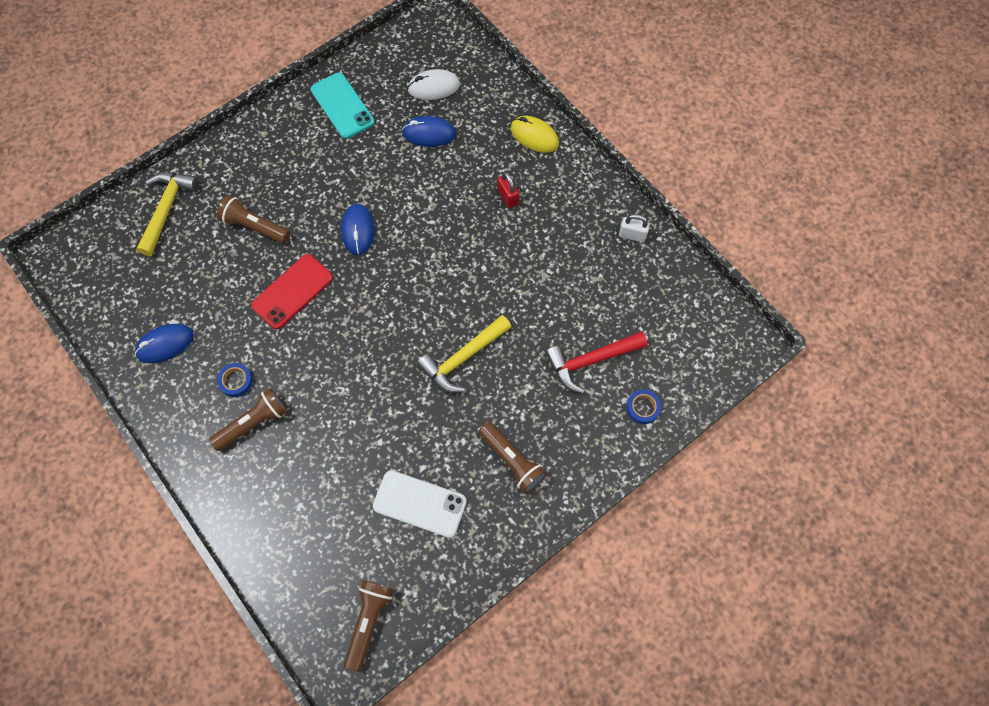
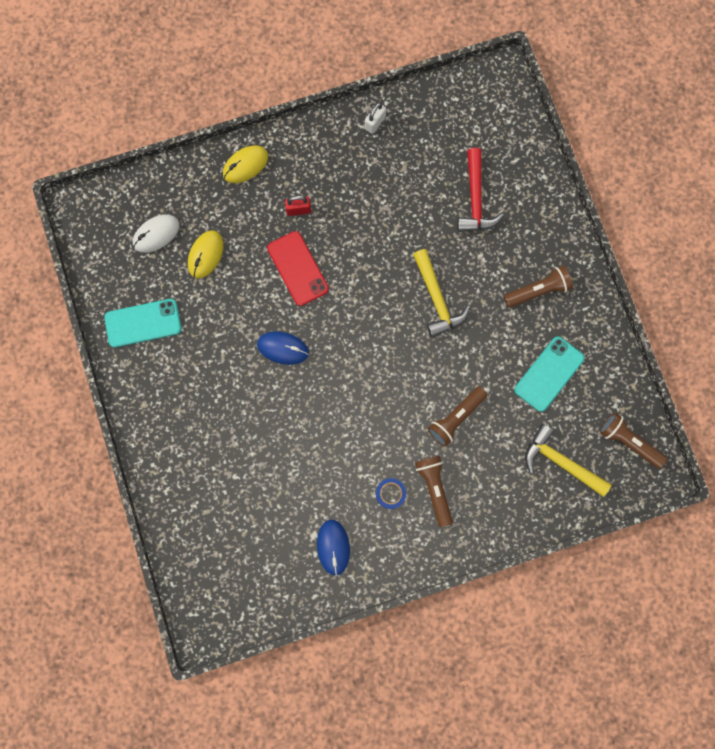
camera: 70 degrees left, 10 degrees up
yellow hammer [136,173,199,256] -> yellow hammer moved to [525,424,611,497]
brown flashlight [216,195,290,243] -> brown flashlight moved to [428,386,488,447]
red phone [251,254,333,329] -> red phone moved to [267,231,329,306]
white phone [373,470,467,538] -> turquoise phone [514,336,584,412]
blue mouse [402,116,456,147] -> yellow mouse [188,230,224,279]
white mouse [407,69,460,100] -> white mouse turned 45 degrees clockwise [133,214,180,253]
blue tape [626,389,661,424] -> none

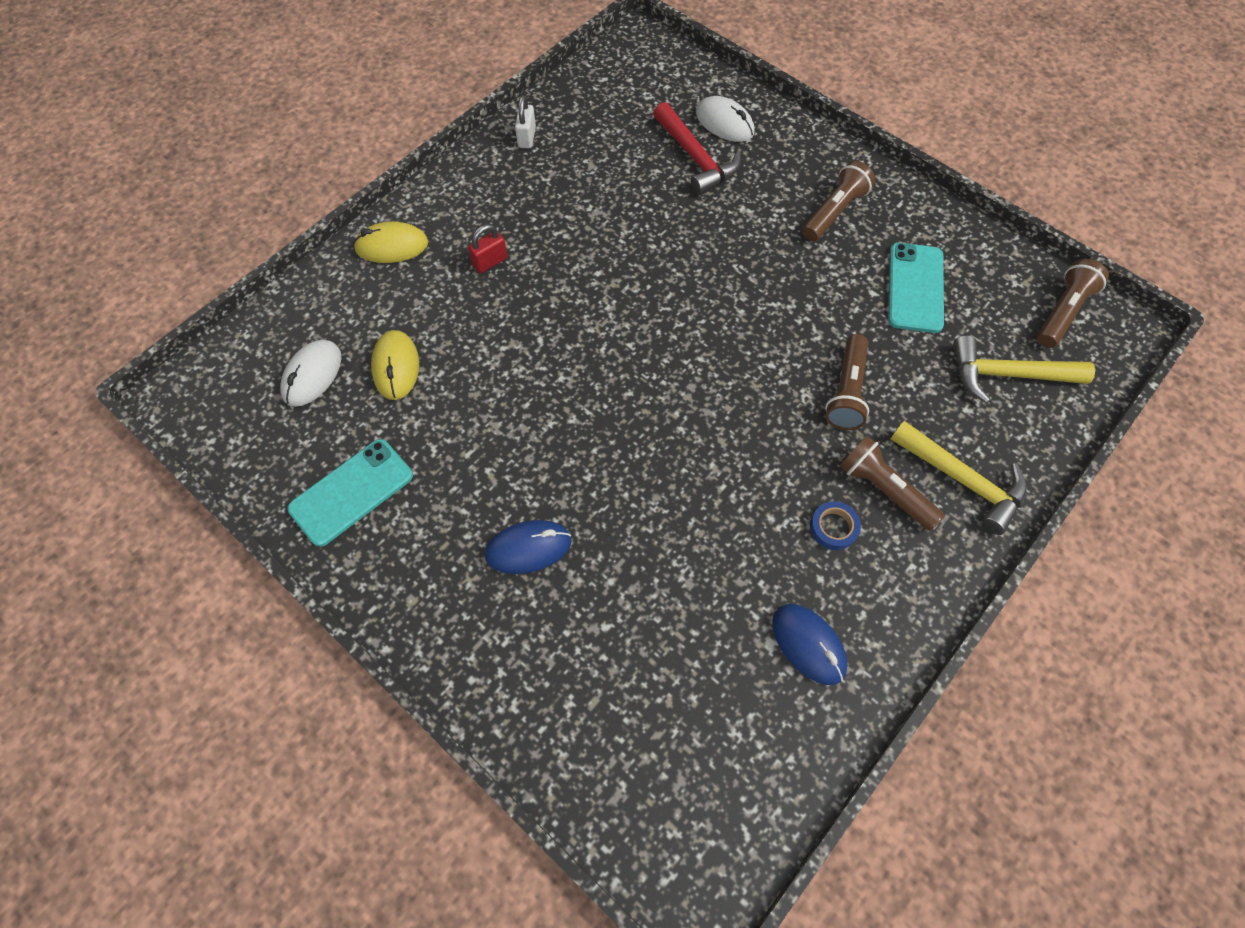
camera: 30 degrees left, 15 degrees down
yellow mouse [223,145,268,183] -> yellow mouse turned 60 degrees clockwise [353,222,428,263]
blue mouse [257,332,309,365] -> blue mouse moved to [485,520,571,574]
red phone [267,231,329,306] -> none
yellow hammer [413,249,470,337] -> yellow hammer moved to [891,421,1027,535]
brown flashlight [600,413,667,468] -> brown flashlight turned 120 degrees clockwise [1037,259,1109,348]
none -> white mouse [696,96,754,142]

